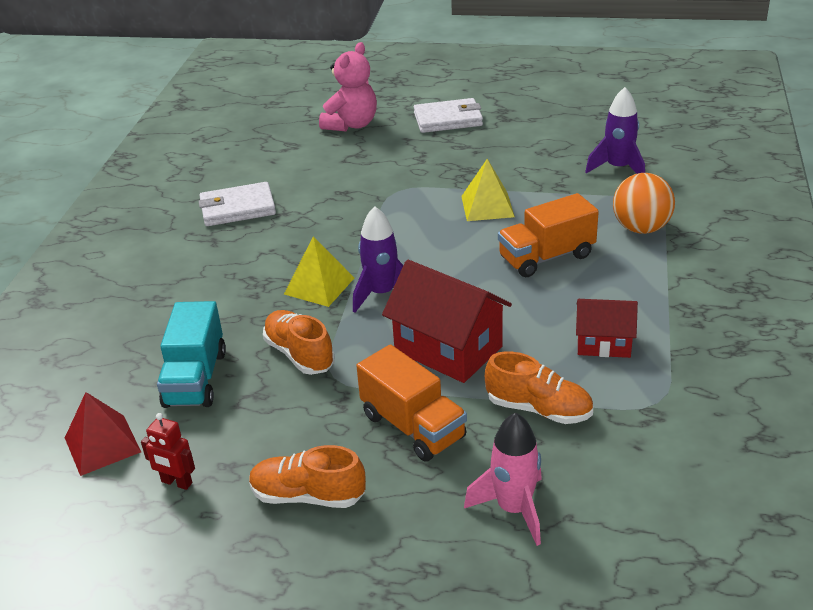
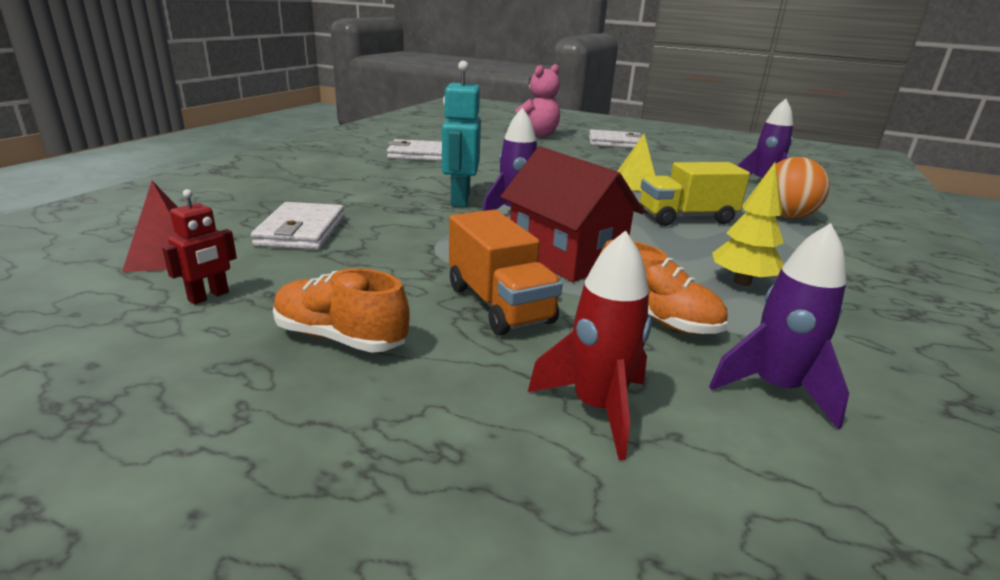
camera: 10 degrees right, 10 degrees down
red robot [141,413,195,490] -> red robot turned 90 degrees counterclockwise [162,189,237,305]
turquoise truck [157,301,226,408] -> white wallet [251,202,345,250]
orange shoe [263,310,335,375] -> none
yellow pyramid [284,236,354,307] -> turquoise robot [442,61,481,207]
pink rocket [464,412,542,546] -> red rocket [528,230,652,460]
orange truck [498,193,599,277] -> yellow truck [640,162,750,226]
red house [576,299,638,358] -> yellow tree [712,162,784,286]
none -> purple rocket [709,223,850,430]

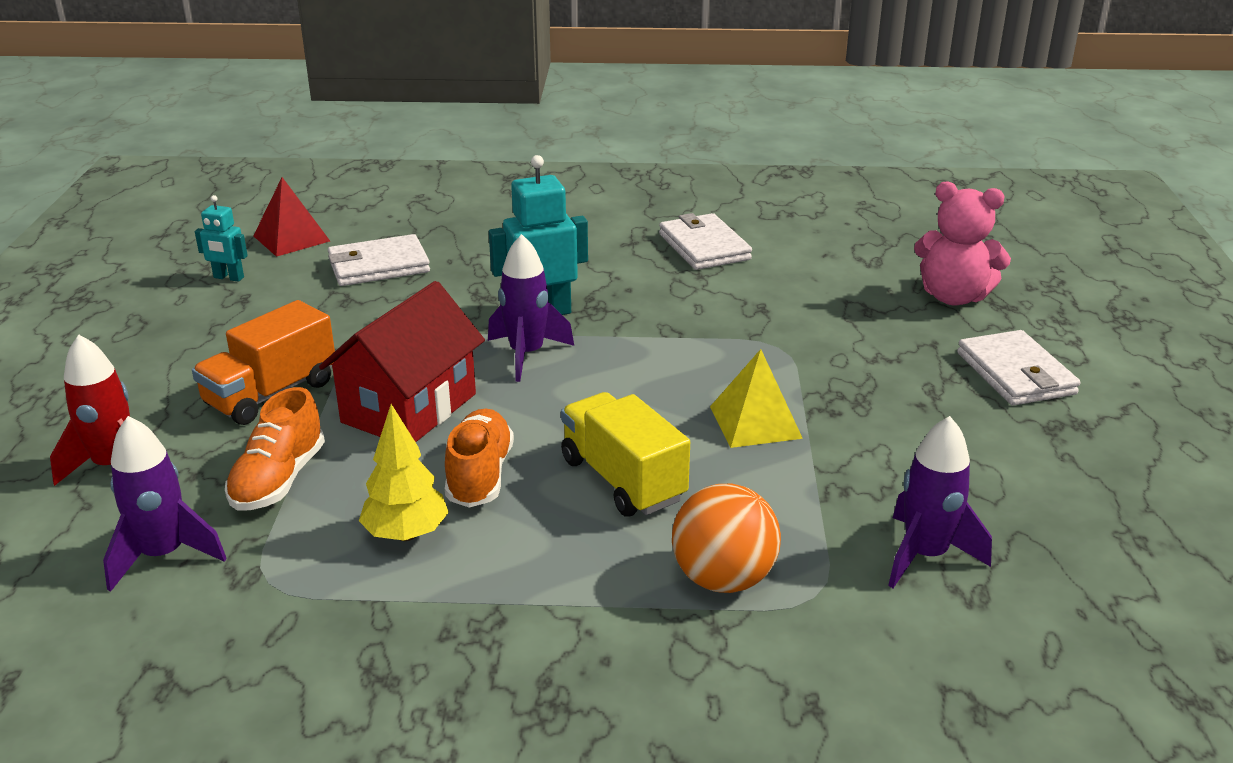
camera: 70 degrees right, 5 degrees up
red robot [162,189,237,305] -> turquoise robot [195,195,248,282]
orange shoe [273,268,410,353] -> orange shoe moved to [445,409,514,508]

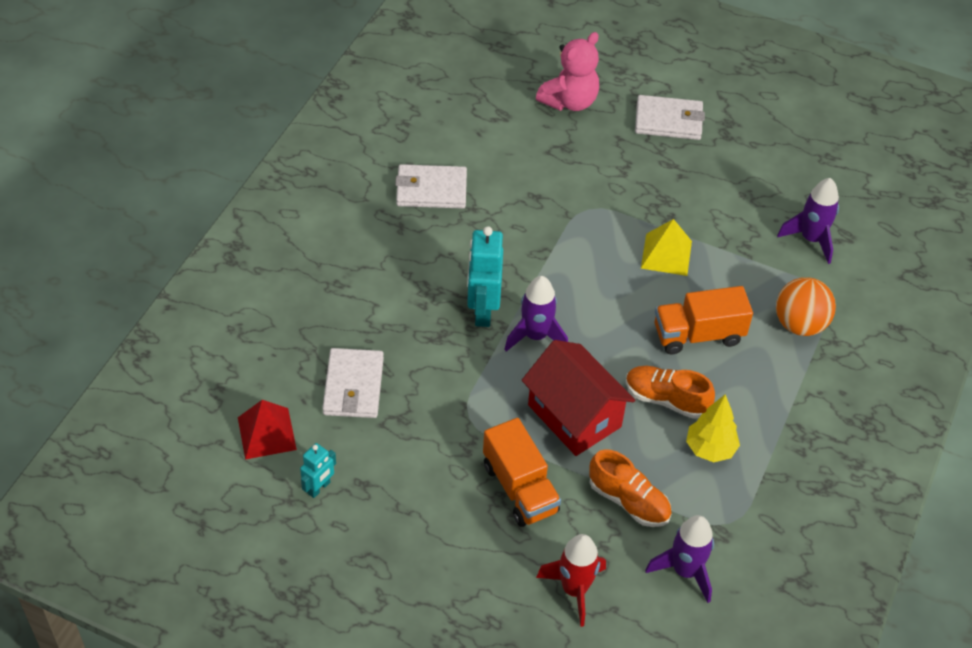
camera: 70 degrees left, 20 degrees up
yellow truck [561,392,690,517] -> orange truck [655,286,753,354]

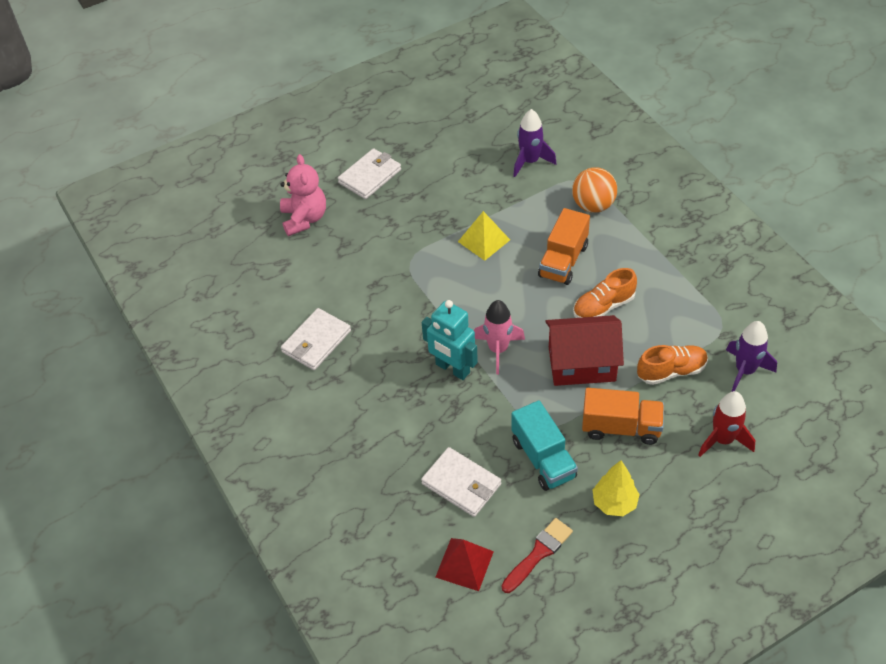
camera: 50 degrees left, 0 degrees up
turquoise robot [300,443,336,498] -> red brush [501,518,573,593]
purple rocket [504,276,568,352] -> pink rocket [474,300,525,374]
yellow tree [686,394,740,462] -> yellow tree moved to [593,460,640,516]
none -> turquoise truck [511,400,578,491]

